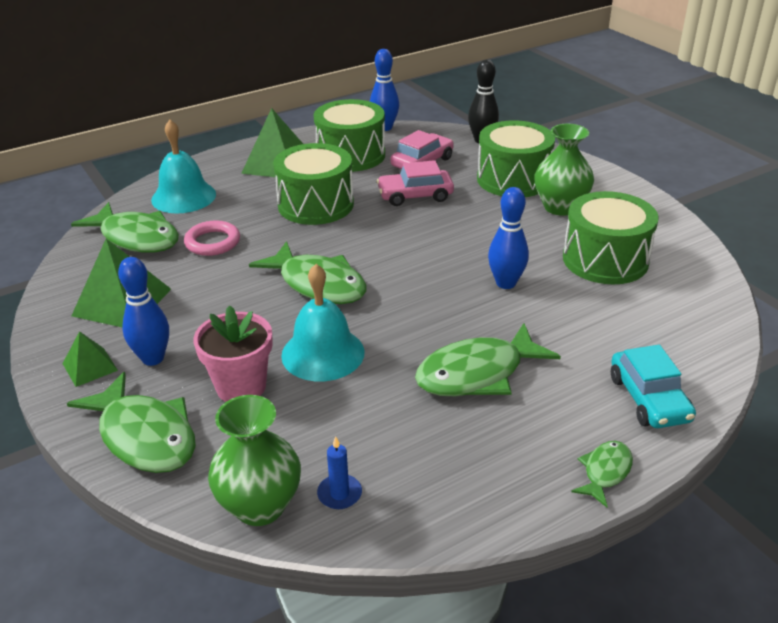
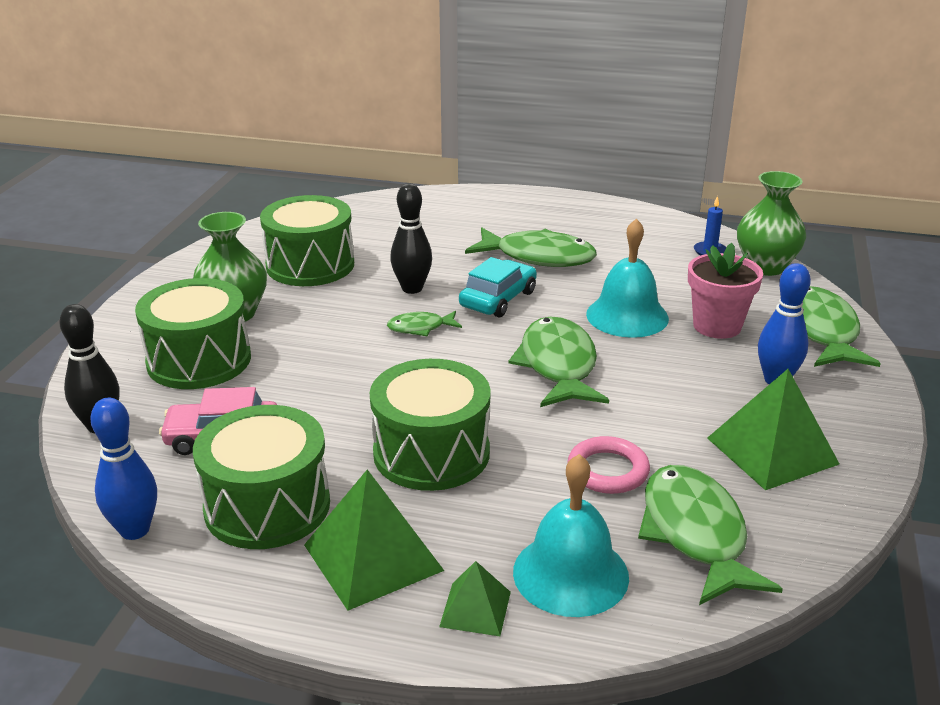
camera: 135 degrees left, 5 degrees down
green pyramid [62,331,118,387] -> green pyramid moved to [439,561,511,636]
pink car [377,160,454,206] -> none
blue bowling pin [488,187,529,289] -> black bowling pin [390,183,432,294]
green fish [571,441,633,508] -> green fish moved to [387,311,462,336]
turquoise car [611,345,696,428] -> turquoise car moved to [459,257,537,317]

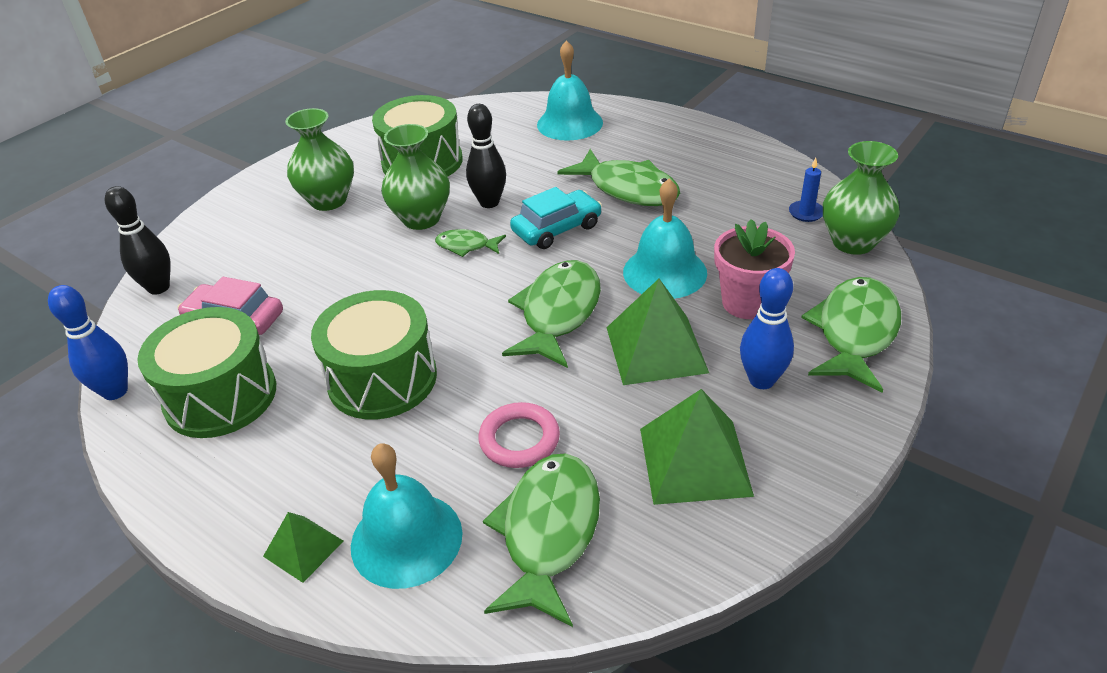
camera: 25 degrees right, 10 degrees up
green drum [135,278,251,389] -> none
green pyramid [304,469,444,611] -> green pyramid moved to [606,279,709,385]
none -> green vase [381,124,450,230]
none -> turquoise bell [537,40,603,141]

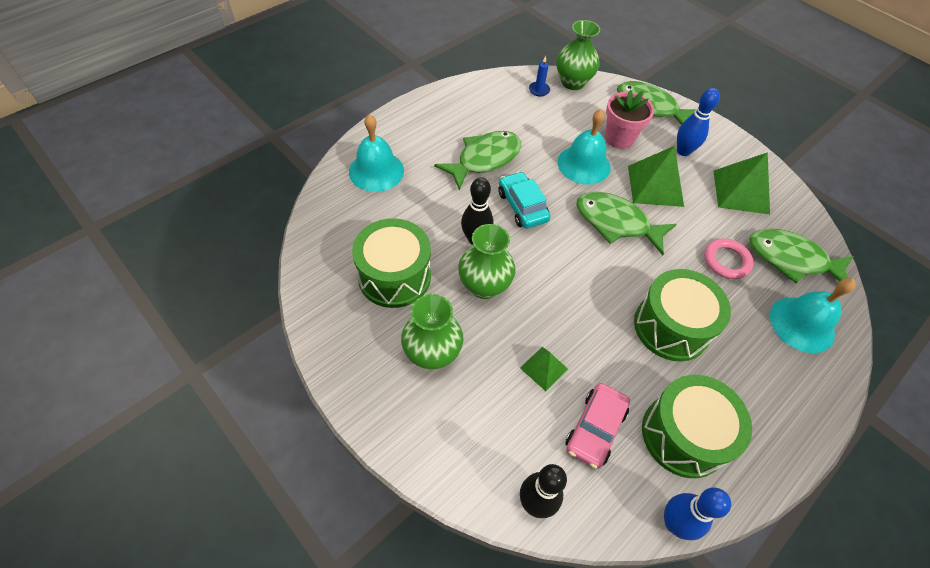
camera: 85 degrees left, 15 degrees up
green pyramid [263,512,343,583] -> green pyramid moved to [520,347,568,391]
green fish [435,229,506,257] -> none

